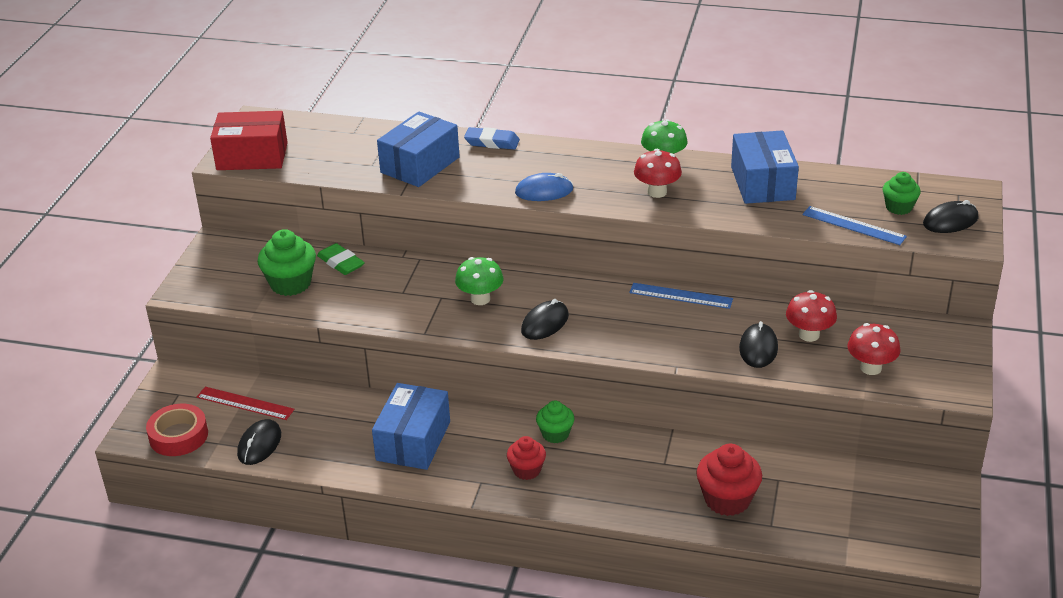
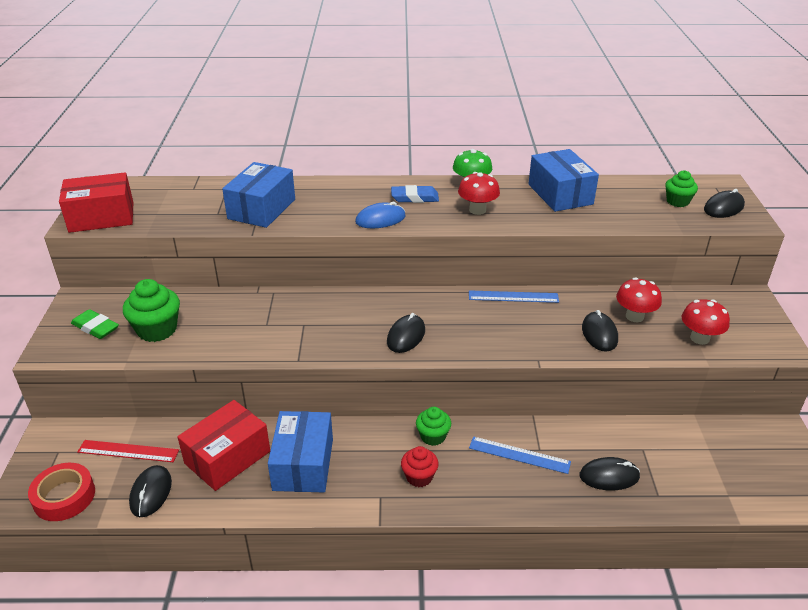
camera: 15 degrees left, 0 degrees up
green eraser [317,243,365,275] -> green eraser moved to [71,309,119,339]
green mushroom [455,257,504,305] -> none
blue eraser [464,127,520,150] -> blue eraser moved to [391,185,439,203]
red cupcake [697,444,762,516] -> black mouse [580,457,640,490]
blue ruler [802,206,907,245] -> blue ruler moved to [469,436,571,474]
none -> red box [177,400,270,491]

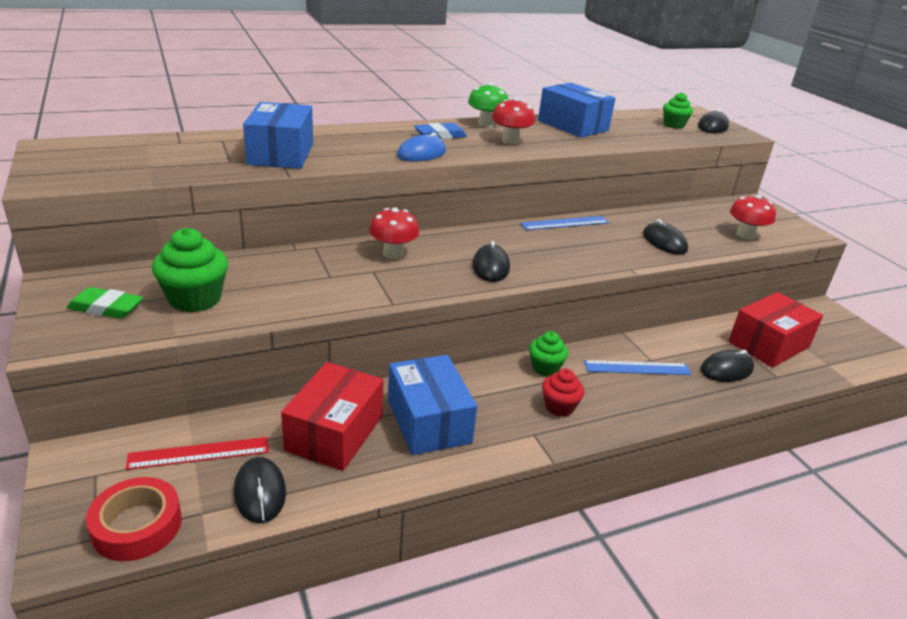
camera: 25 degrees left, 5 degrees down
red box [59,172,133,233] -> red box moved to [728,292,823,368]
red mushroom [616,277,662,322] -> red mushroom moved to [369,208,419,259]

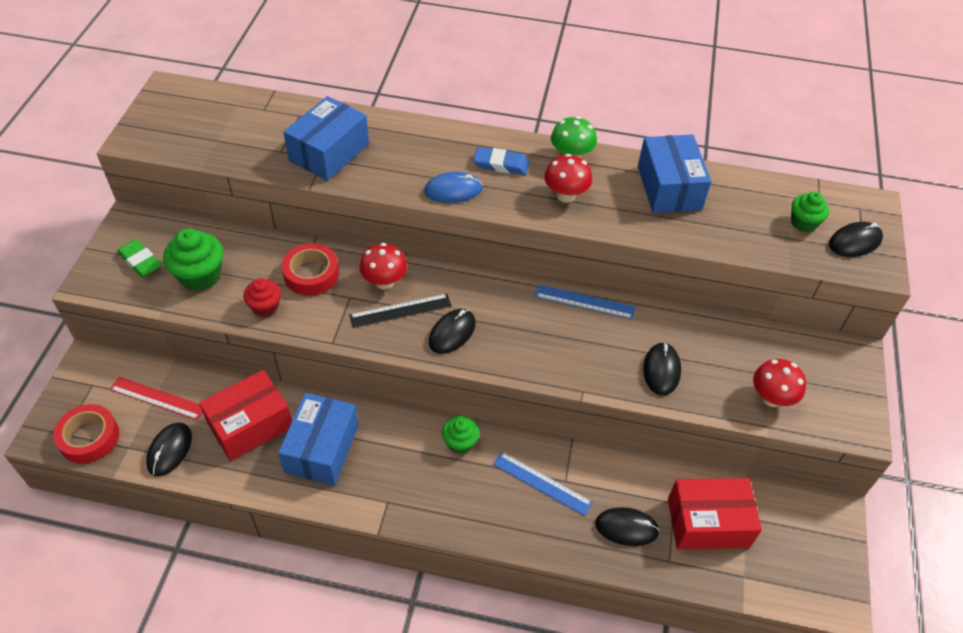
camera: 35 degrees right, 20 degrees up
red cupcake [542,368,585,417] -> red cupcake moved to [243,278,281,317]
none -> red tape [282,243,339,296]
none -> black ruler [349,294,452,328]

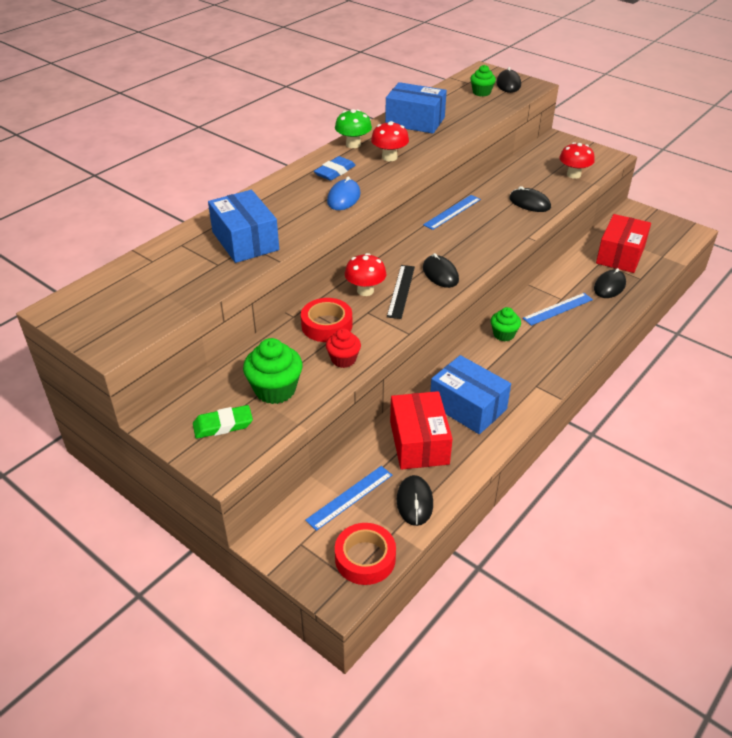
camera: 60 degrees left, 10 degrees down
red ruler [110,377,203,420] -> blue ruler [305,466,392,531]
black mouse [146,422,192,476] -> black mouse turned 45 degrees clockwise [397,475,433,526]

